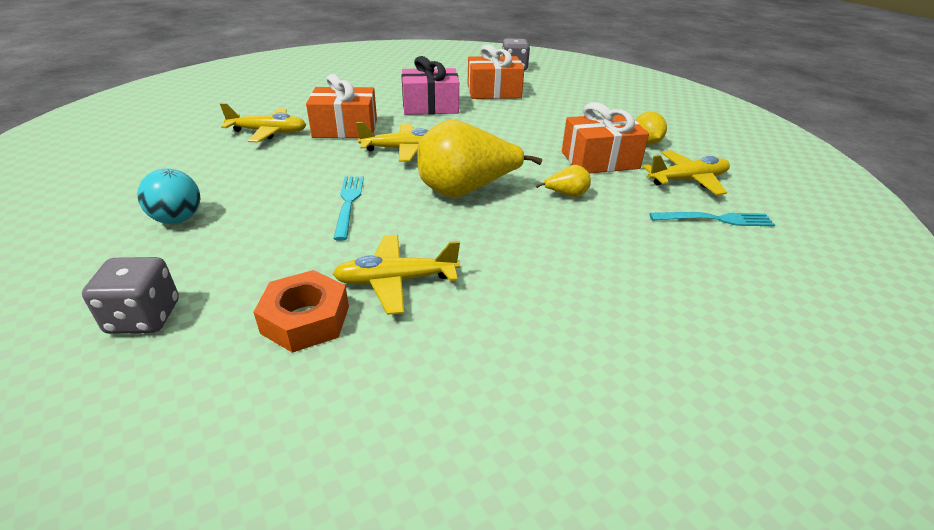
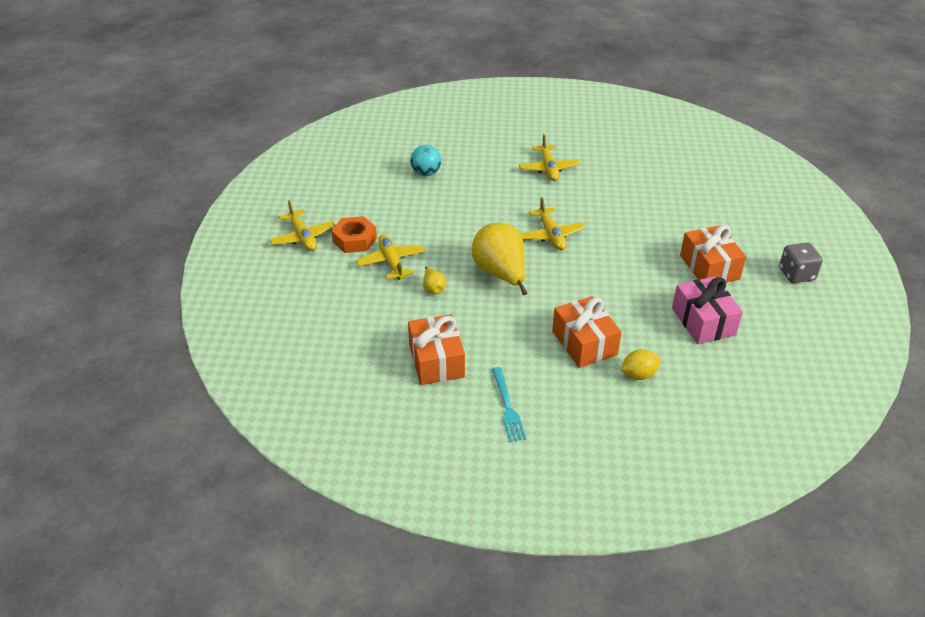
camera: 80 degrees right, 5 degrees up
grey dice [82,257,179,334] -> none
orange gift [306,74,377,138] -> orange gift moved to [408,314,465,385]
turquoise fork [333,176,364,241] -> none
pink gift [401,56,459,115] -> pink gift moved to [672,276,743,344]
yellow pear [536,165,591,197] -> yellow pear moved to [423,267,446,294]
yellow plane [642,150,730,195] -> yellow plane moved to [269,200,336,251]

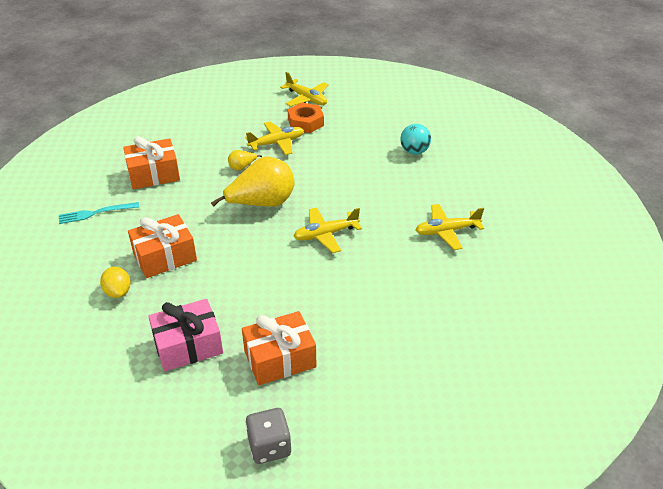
camera: 85 degrees right, 0 degrees up
yellow plane [269,200,336,251] -> yellow plane turned 105 degrees counterclockwise [280,72,329,107]

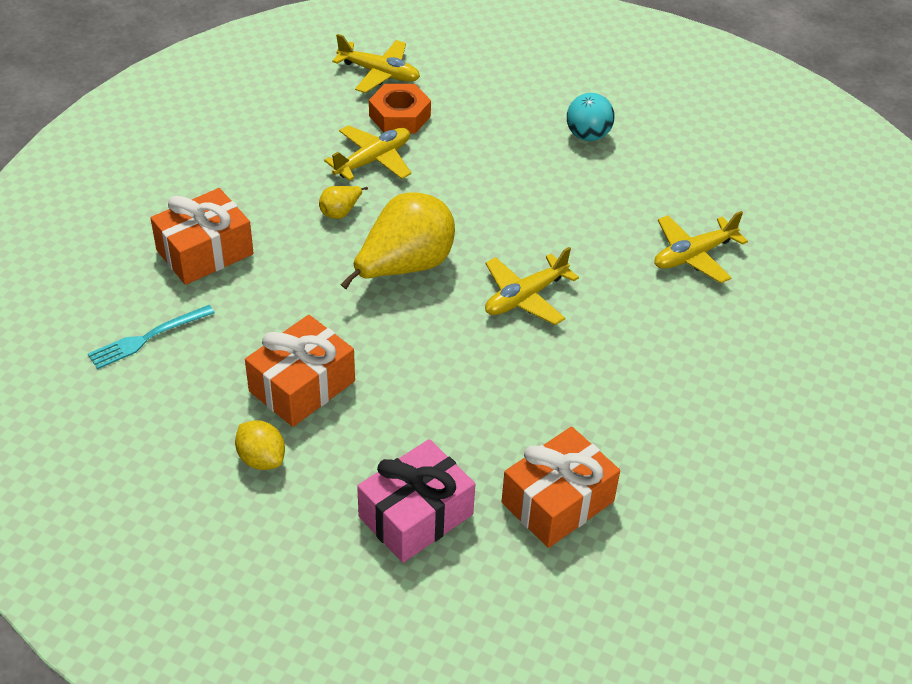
camera: 20 degrees left, 5 degrees up
grey dice [246,408,292,464] -> none

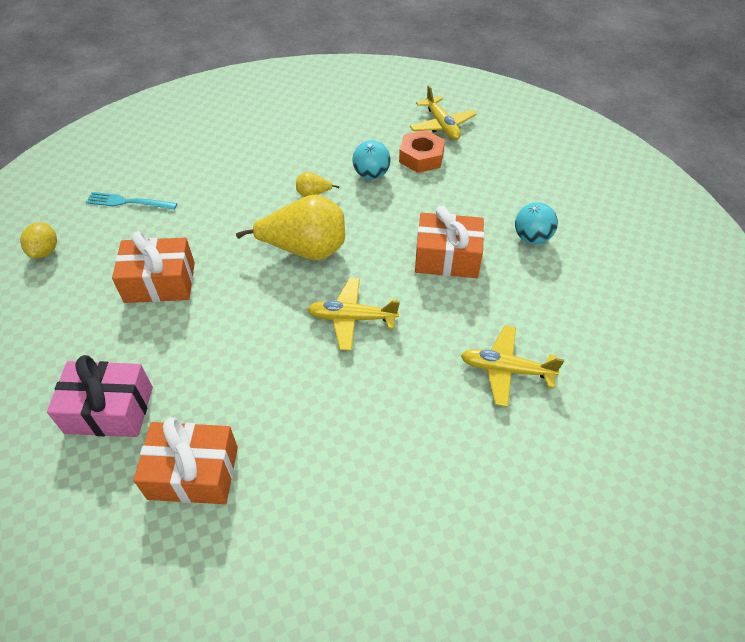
camera: 45 degrees right, 5 degrees up
orange gift [151,188,254,285] -> orange gift moved to [415,206,484,278]
yellow lemon [235,420,285,470] -> yellow lemon moved to [20,222,57,258]
yellow plane [324,125,411,181] -> turquoise ball [353,140,391,180]

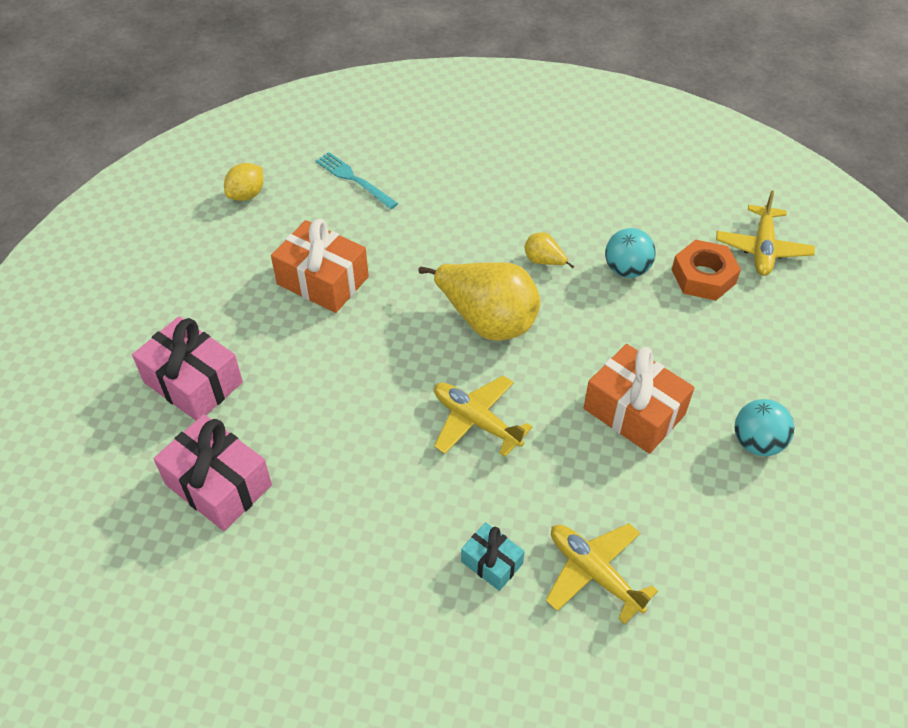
camera: 35 degrees right, 0 degrees up
orange gift [134,417,238,504] -> pink gift [153,414,272,531]
none -> turquoise gift [461,522,525,591]

